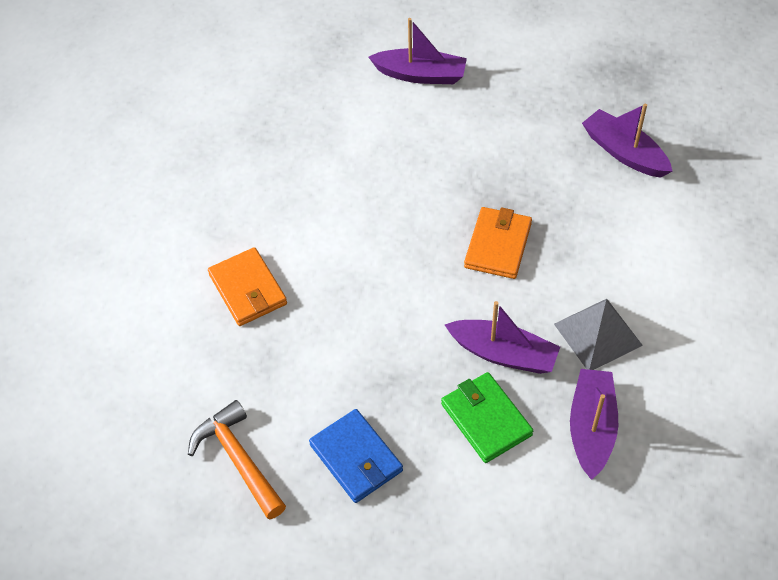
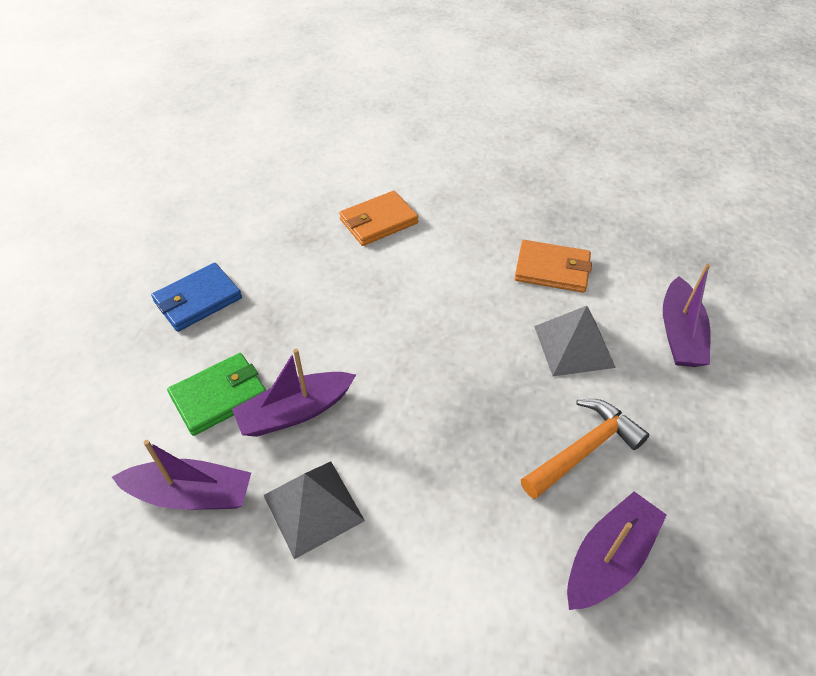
camera: 85 degrees right, 5 degrees down
orange hammer [188,400,286,520] -> orange hammer moved to [521,399,649,499]
purple boat [445,301,560,374] -> purple boat turned 45 degrees clockwise [232,349,356,437]
orange wallet [464,207,532,279] -> orange wallet moved to [515,240,592,293]
none -> grey pyramid [534,306,616,376]

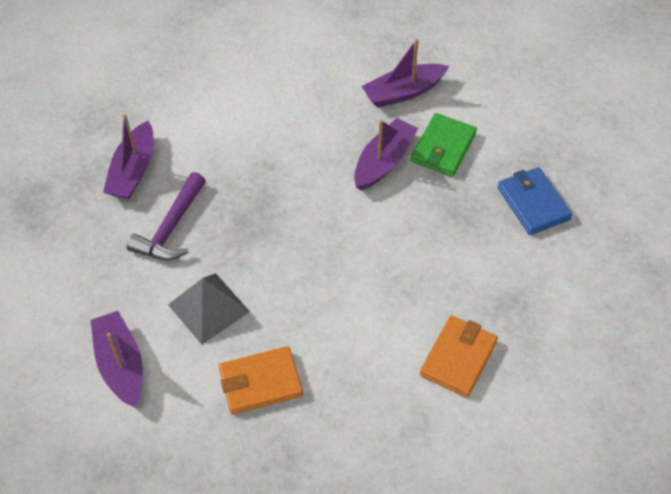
camera: 150 degrees right, 5 degrees up
blue wallet [151,263,242,332] -> blue wallet turned 45 degrees counterclockwise [498,167,572,235]
grey pyramid [263,461,365,559] -> none
orange hammer [521,399,649,499] -> purple hammer [127,172,206,260]

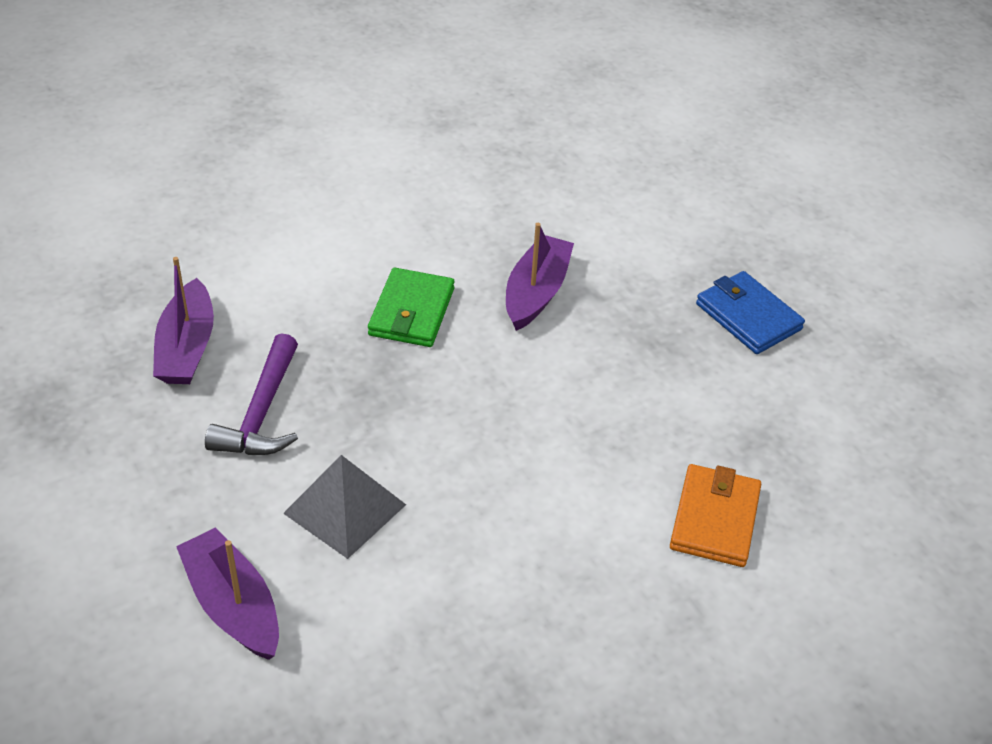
camera: 15 degrees left, 10 degrees down
orange wallet [219,346,303,415] -> none
purple boat [362,39,449,108] -> none
green wallet [411,113,477,177] -> green wallet moved to [368,268,455,347]

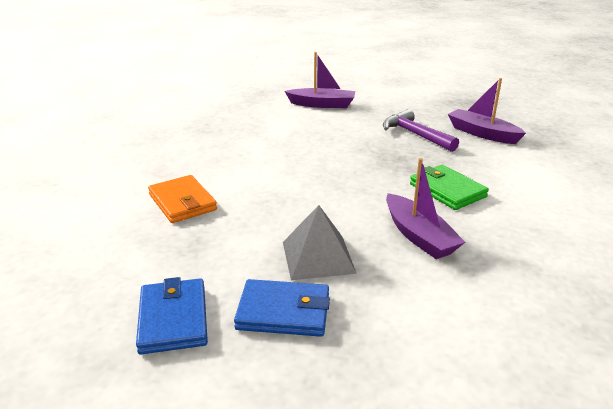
camera: 135 degrees right, 15 degrees down
grey pyramid [283,455,406,559] -> grey pyramid moved to [283,205,357,280]
none -> blue wallet [136,277,208,354]

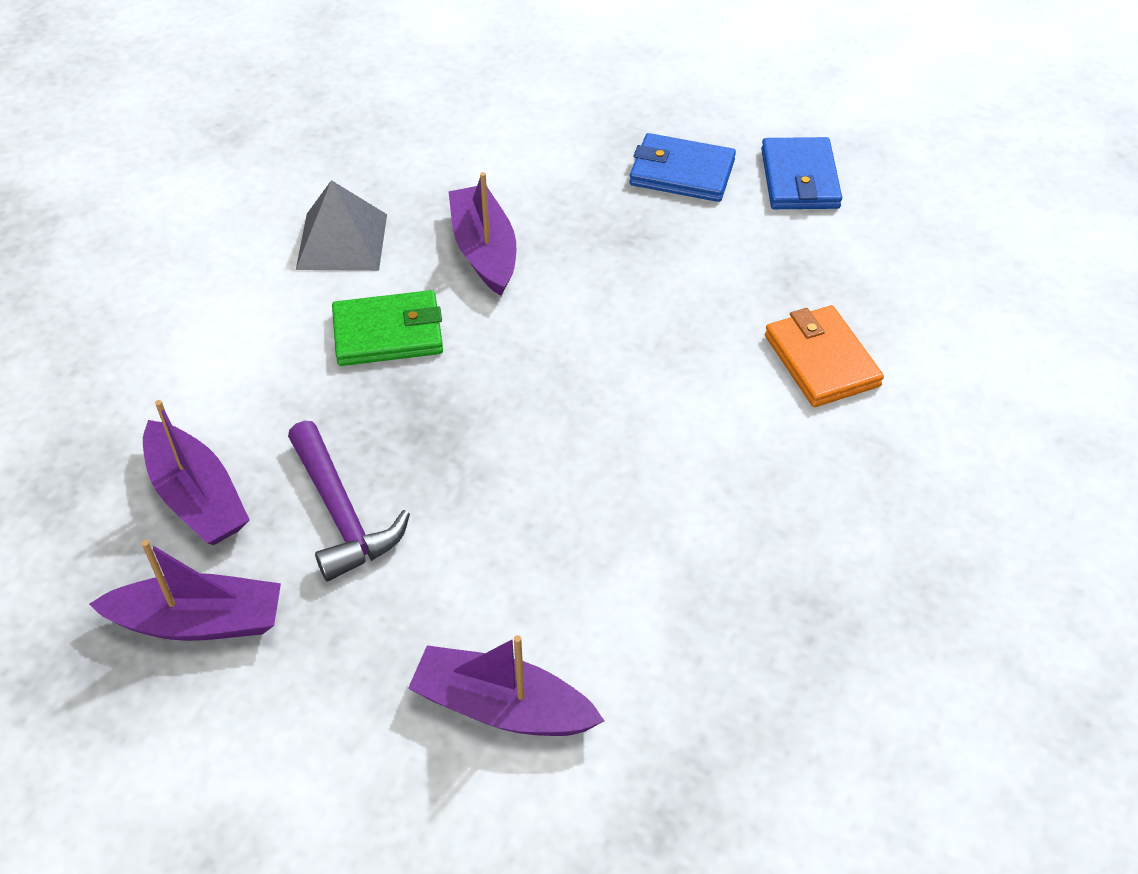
camera: 170 degrees left, 20 degrees up
grey pyramid [283,205,357,280] -> grey pyramid moved to [296,180,387,271]
green wallet [410,165,489,210] -> green wallet turned 75 degrees counterclockwise [332,290,443,366]
none -> purple boat [89,540,281,641]

